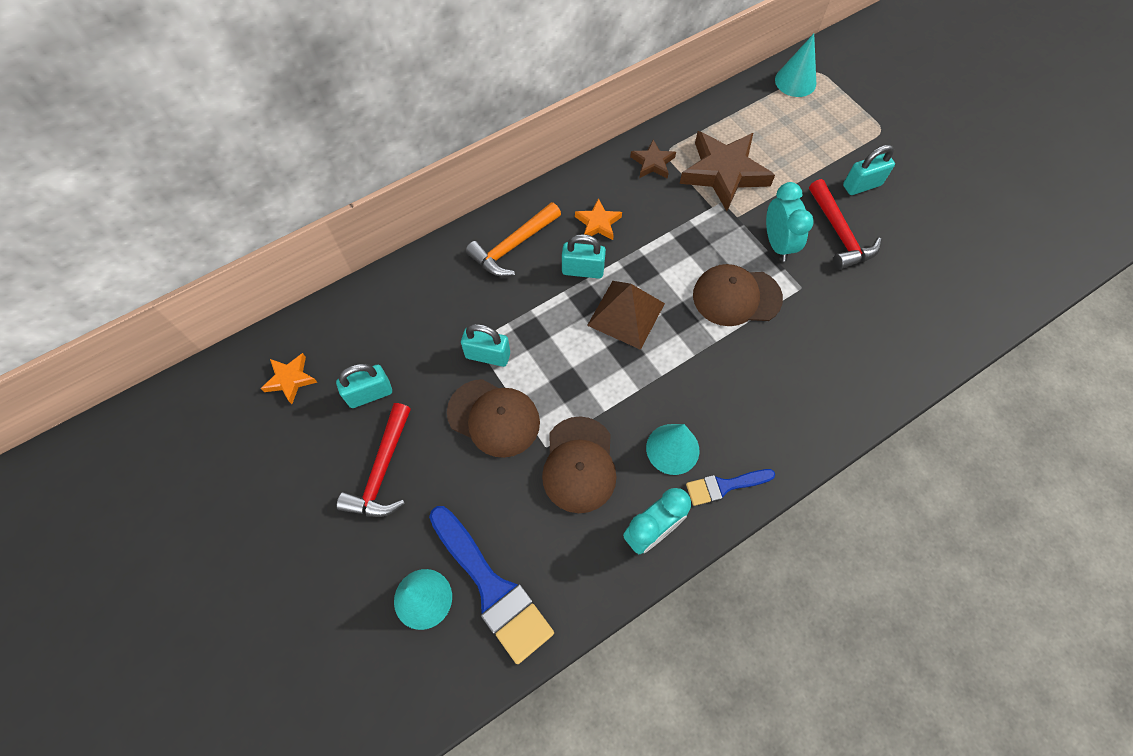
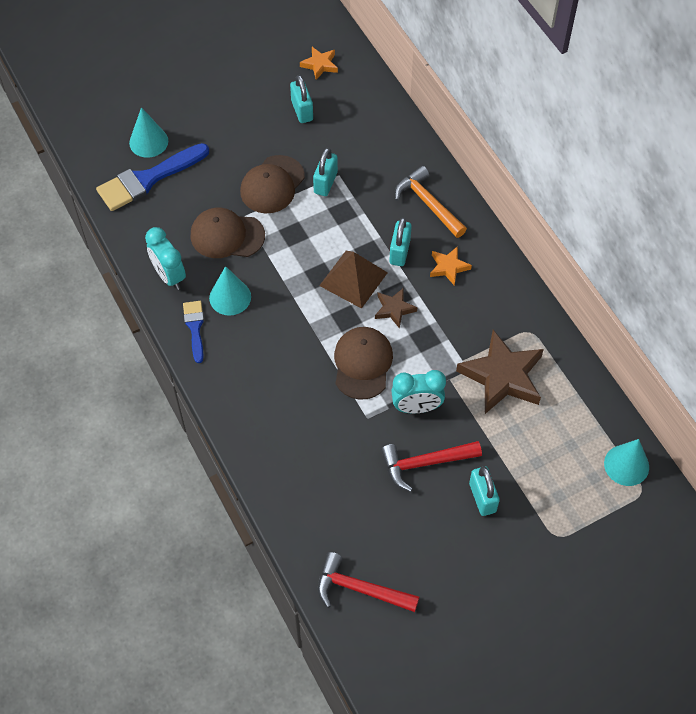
camera: 95 degrees right, 5 degrees down
red hammer [337,403,411,517] -> red hammer moved to [318,552,419,612]
brown star [630,140,676,179] -> brown star moved to [375,288,417,329]

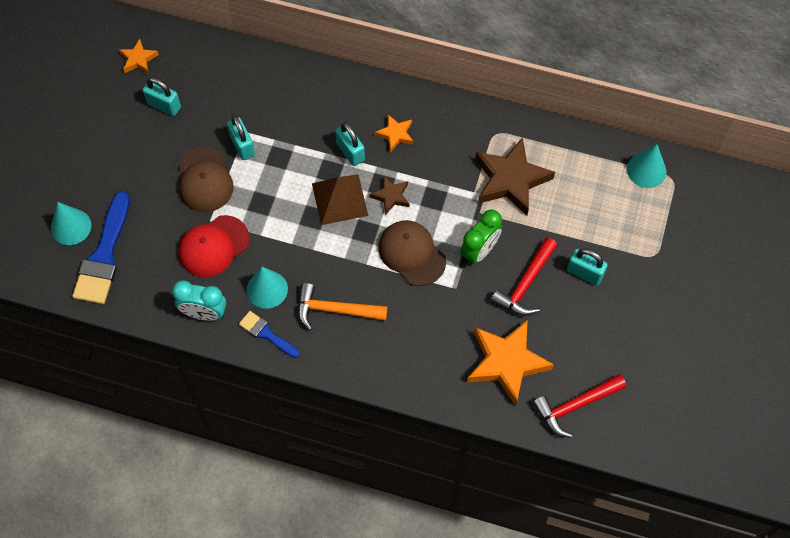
camera: 45 degrees left, 5 degrees up
brown cap [190,208,265,258] -> red cap [178,215,250,277]
turquoise clock [391,370,446,414] -> green clock [460,209,502,265]
orange hammer [395,166,467,238] -> orange hammer moved to [298,283,388,331]
none -> orange star [467,320,554,406]

